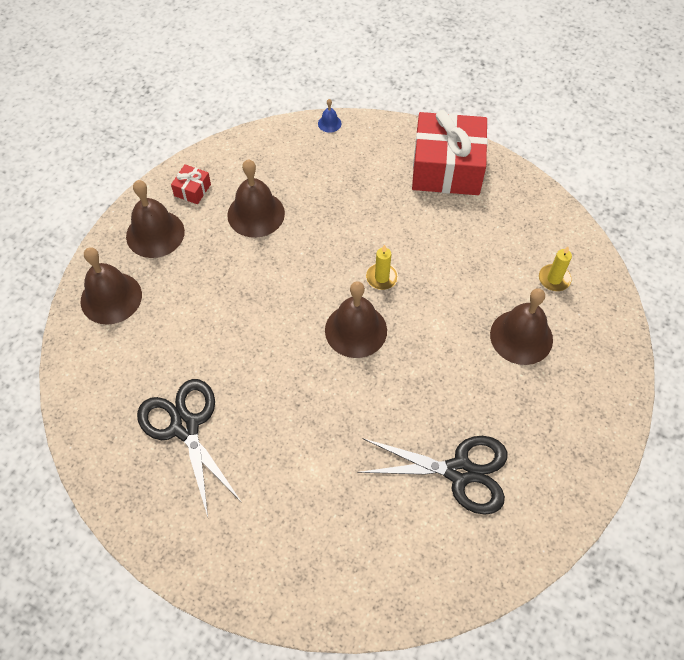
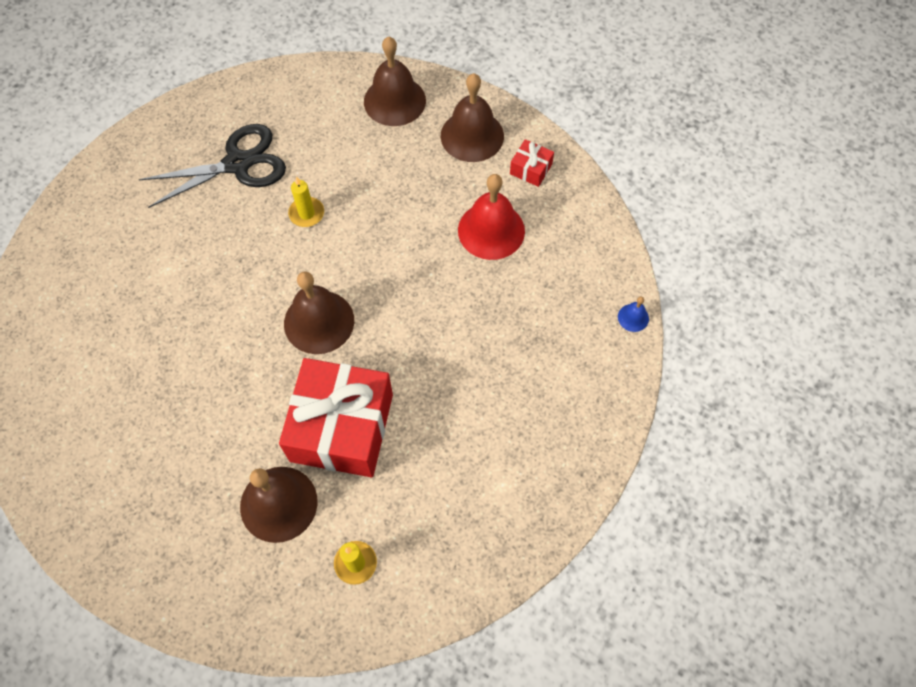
camera: 95 degrees right, 5 degrees up
brown bell [227,160,285,238] -> red bell [458,174,525,260]
black scissors [357,436,508,515] -> none
yellow candle [366,245,398,290] -> yellow candle moved to [288,177,324,227]
red gift [412,110,488,195] -> red gift moved to [279,358,393,477]

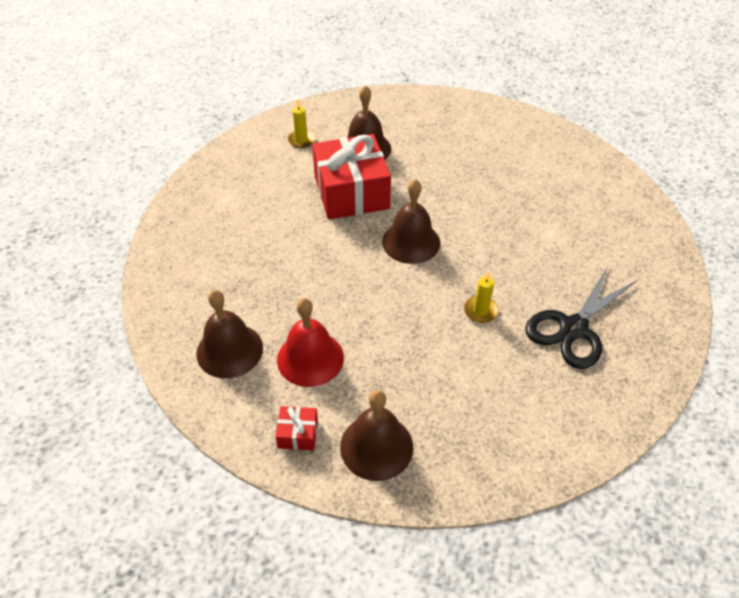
camera: 155 degrees right, 15 degrees down
brown bell [364,36,426,126] -> brown bell moved to [196,290,263,378]
blue bell [618,297,649,332] -> none

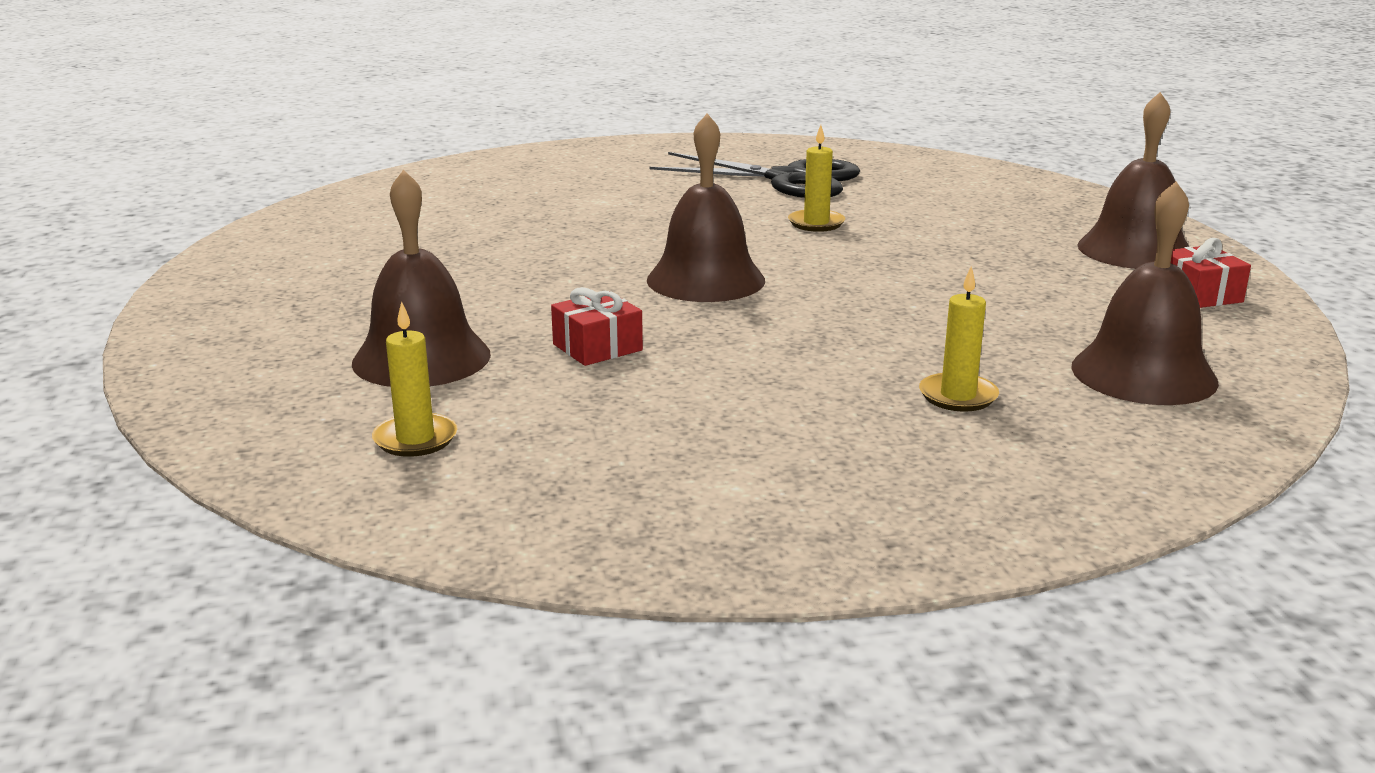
camera: 110 degrees left, 25 degrees down
red bell [277,298,344,387] -> none
red gift [312,134,391,220] -> red gift [551,287,643,366], size x0.42
none -> yellow candle [919,266,999,412]

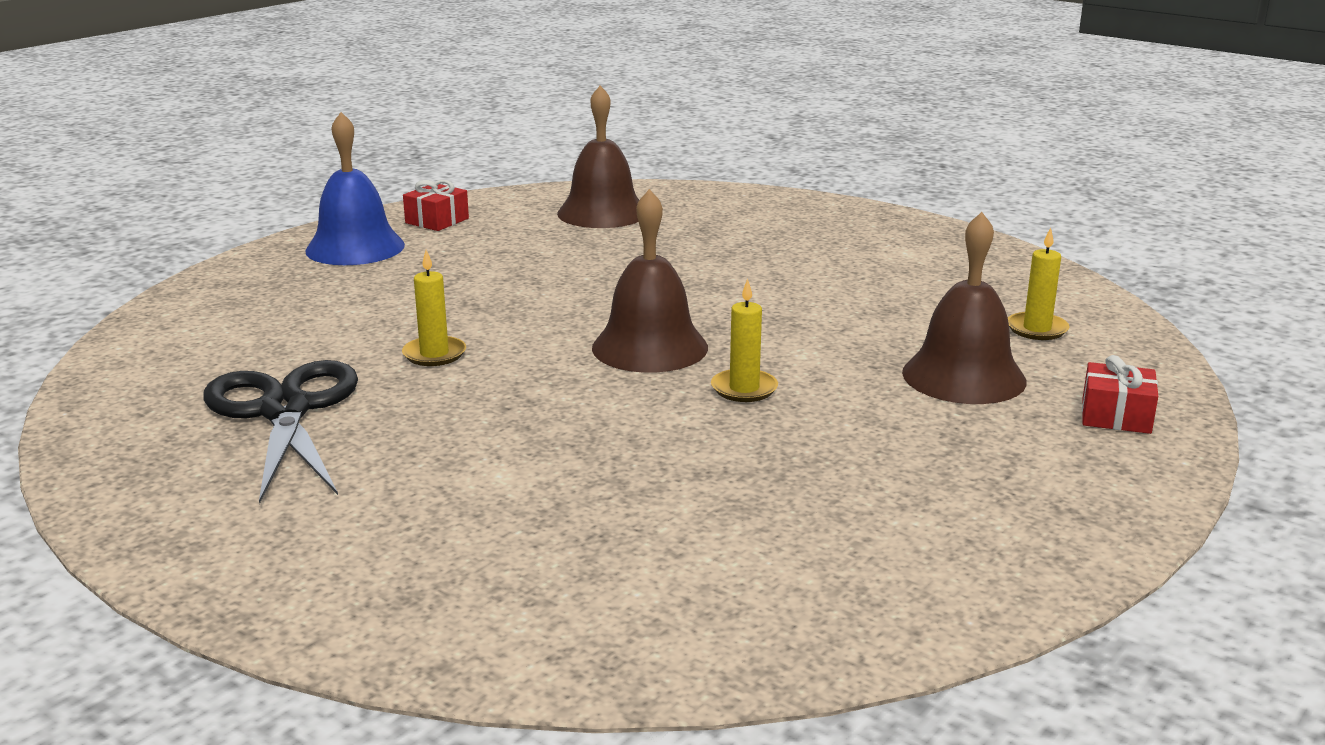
camera: 130 degrees left, 0 degrees up
red gift [551,287,643,366] -> red gift moved to [1082,355,1158,434]
yellow candle [919,266,999,412] -> yellow candle moved to [711,279,778,402]
brown bell [1077,92,1189,269] -> blue bell [305,112,405,265]

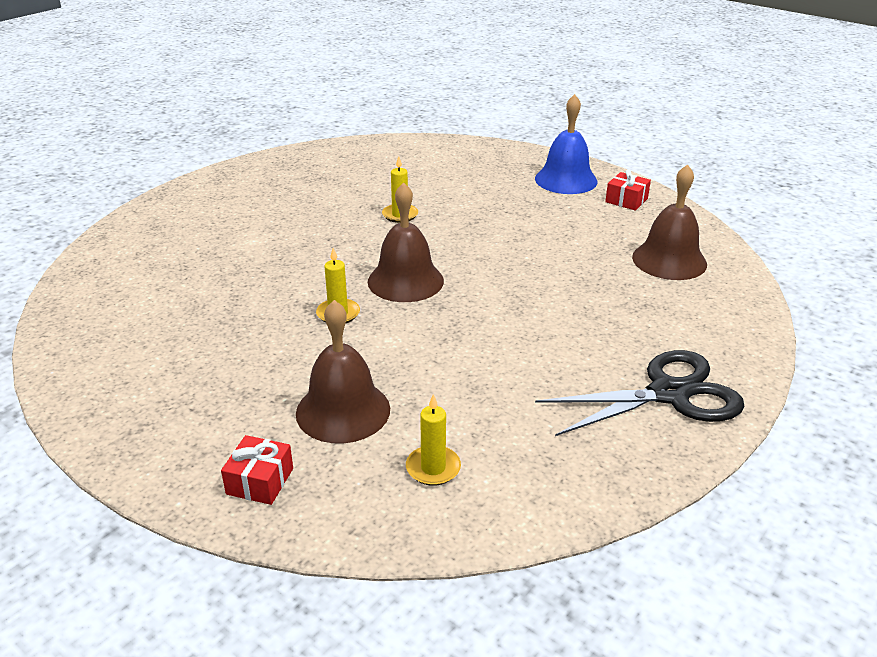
camera: 90 degrees right, 10 degrees up
black scissors [204,360,358,504] -> black scissors moved to [535,350,745,436]

